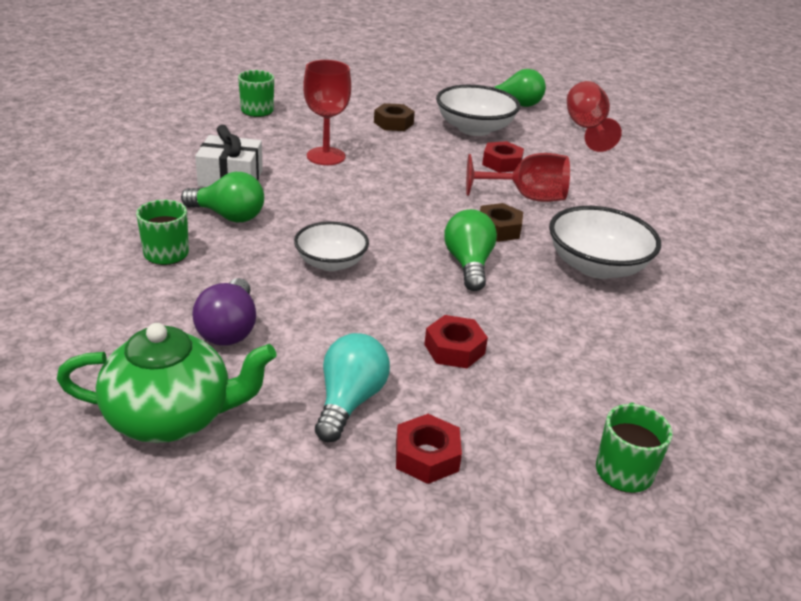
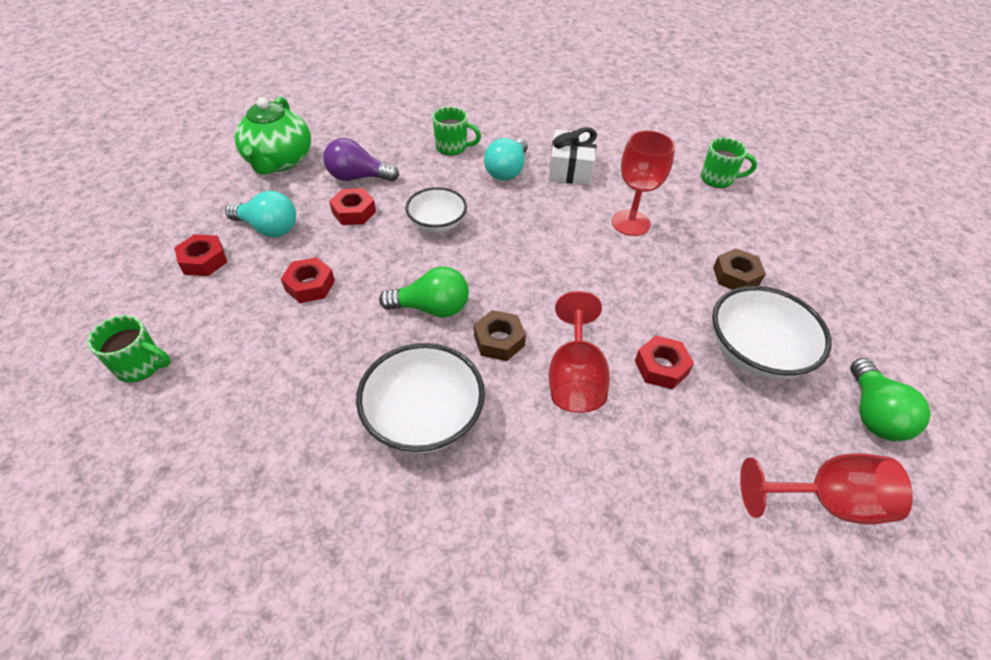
camera: 95 degrees right, 15 degrees up
green light bulb [181,172,264,222] -> turquoise light bulb [484,138,528,180]
none -> red nut [329,188,376,225]

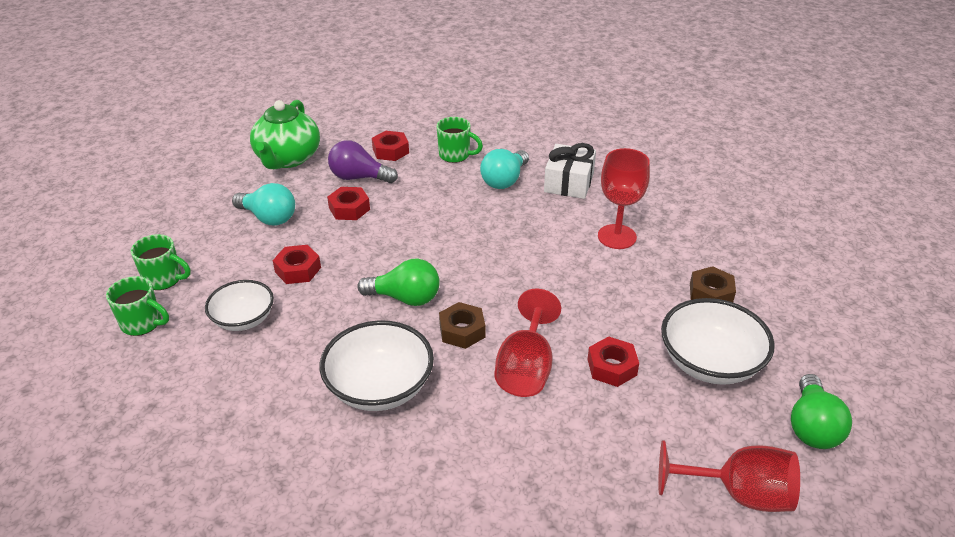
camera: 10 degrees right, 10 degrees down
red nut [174,234,227,276] -> red nut moved to [372,131,409,161]
white bowl [405,187,467,232] -> white bowl moved to [205,280,274,331]
green mug [701,138,757,188] -> green mug moved to [131,234,191,290]

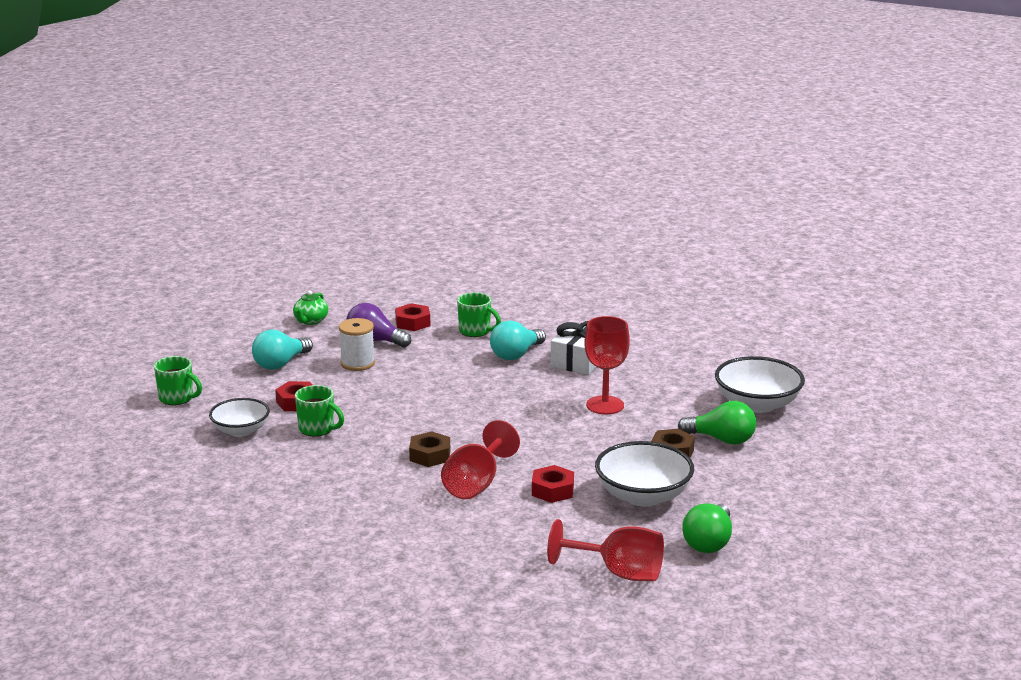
camera: 10 degrees right, 15 degrees down
green mug [106,276,169,336] -> green mug moved to [295,385,344,436]
turquoise light bulb [232,183,295,225] -> turquoise light bulb turned 90 degrees clockwise [252,329,313,370]
green teapot [250,100,320,169] -> green teapot [293,290,328,325], size x0.52
white bowl [320,320,434,411] -> white bowl moved to [715,356,805,413]
red nut [327,187,370,220] -> white spool [339,318,375,371]
green light bulb [357,258,440,306] -> green light bulb moved to [678,401,756,445]

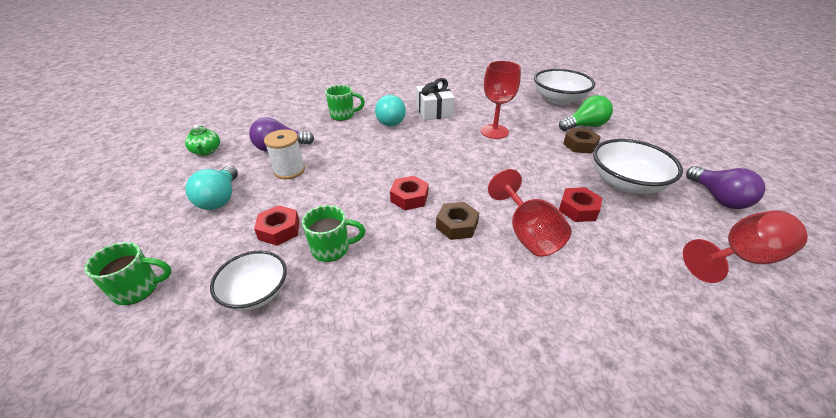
camera: 40 degrees left, 15 degrees up
red nut [395,303,430,331] -> red nut moved to [390,176,429,210]
green light bulb [682,503,732,553] -> purple light bulb [686,166,765,209]

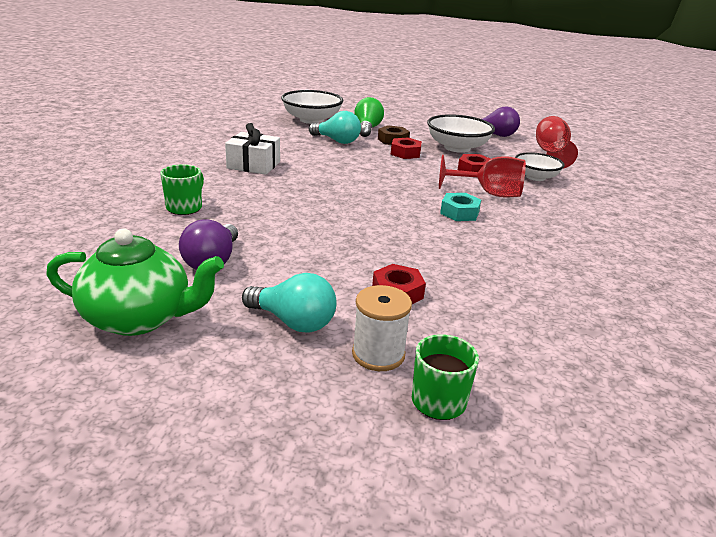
camera: 65 degrees left, 10 degrees down
green teapot [185,125,220,156] -> green teapot [46,229,224,336], size x1.93
white bowl [210,251,287,311] -> white bowl moved to [515,152,565,181]
white spool [264,130,305,179] -> white spool moved to [352,285,412,371]
green mug [302,205,365,262] -> none
turquoise light bulb [375,95,406,126] -> turquoise light bulb moved to [309,111,361,144]
red nut [390,176,429,210] -> red nut moved to [391,138,422,159]
brown nut [436,202,479,240] -> turquoise nut [440,193,481,221]
red goblet [481,61,521,139] -> none

